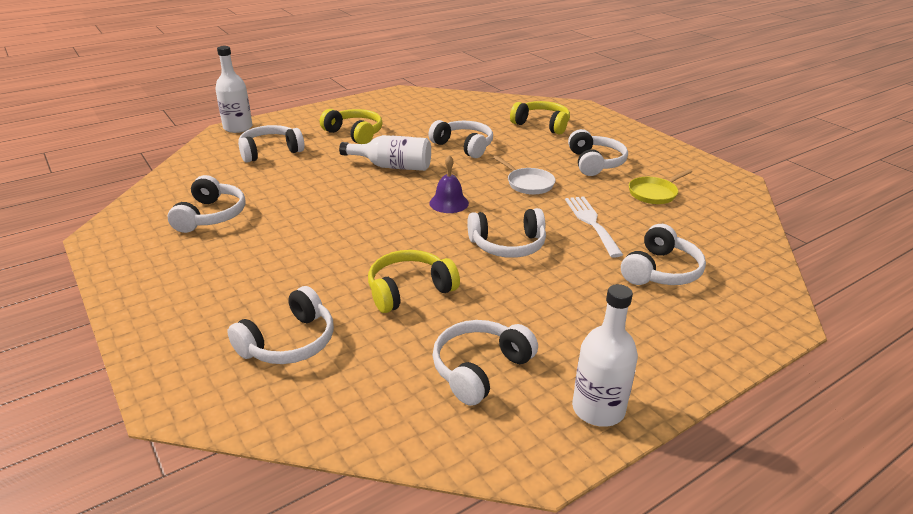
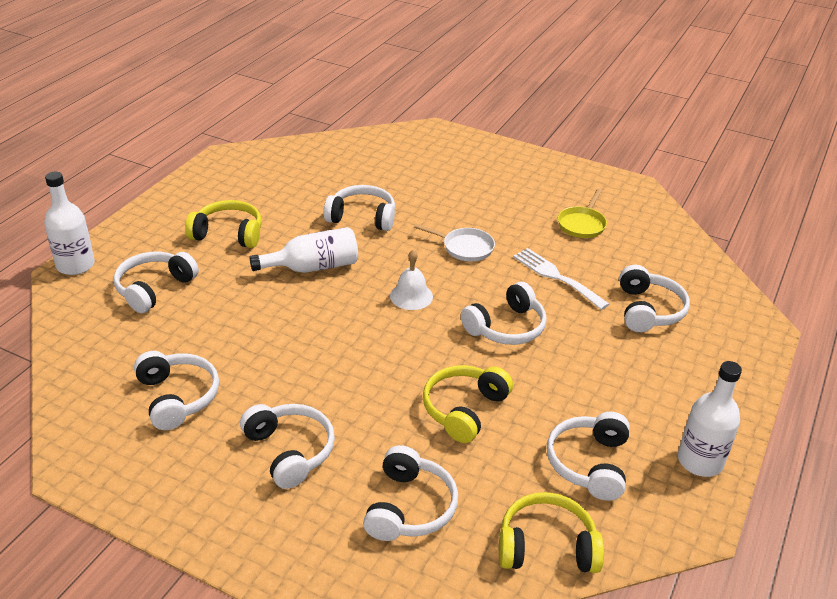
camera: 30 degrees left, 5 degrees up
purple bell [429,155,469,213] -> white bell [390,250,433,310]
yellow headphones [510,101,570,135] -> yellow headphones moved to [499,492,604,573]
white headphones [568,129,628,176] -> white headphones moved to [240,404,335,489]

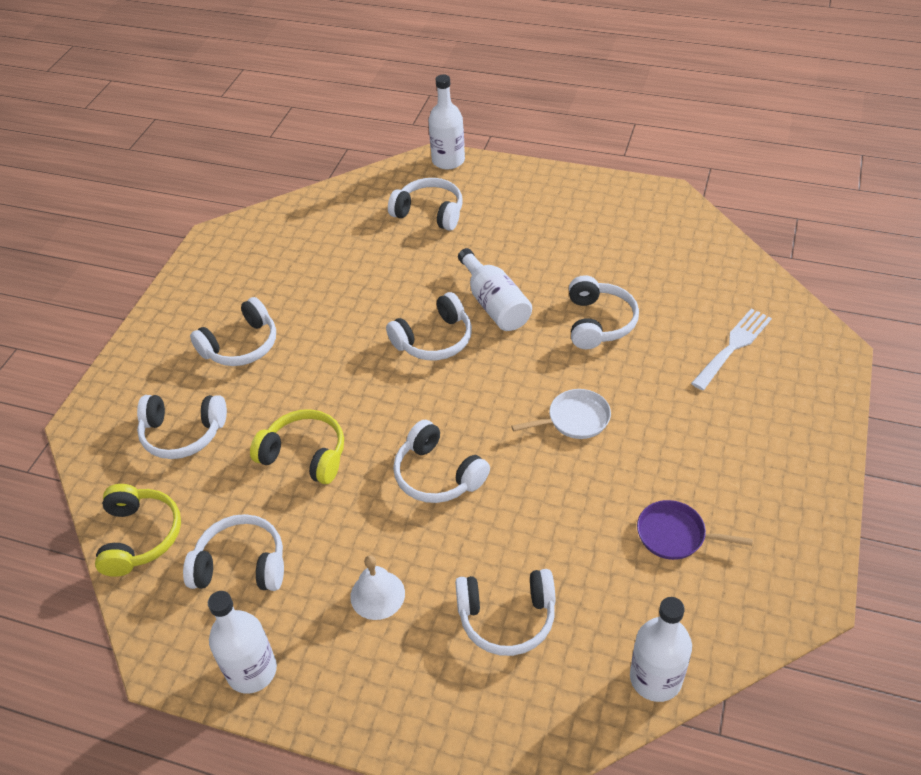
camera: 85 degrees right, 10 degrees up
white headphones [134,351,219,430] -> white headphones moved to [386,292,472,360]
yellow headphones [185,200,262,248] -> none
white bell [390,250,433,310] -> white bell moved to [350,555,405,620]
white pan [414,224,495,261] -> white pan turned 120 degrees counterclockwise [512,389,611,439]
white fork [513,248,609,310] -> white fork moved to [691,308,772,390]
yellow pan [558,189,607,238] -> purple pan [637,500,753,560]
none -> white bottle [630,597,692,702]

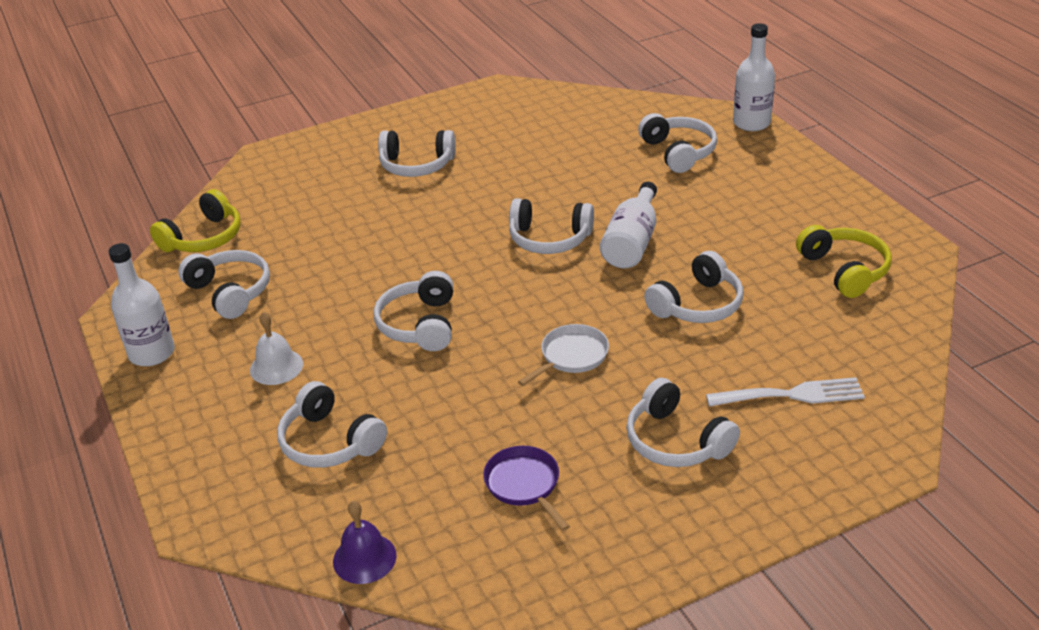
camera: 45 degrees right, 10 degrees down
white headphones [137,395,227,459] -> white headphones moved to [626,378,740,467]
yellow headphones [250,409,344,484] -> yellow headphones moved to [796,225,892,298]
white pan [512,389,611,439] -> white pan turned 75 degrees counterclockwise [518,324,609,386]
white bottle [630,597,692,702] -> purple bell [333,501,397,584]

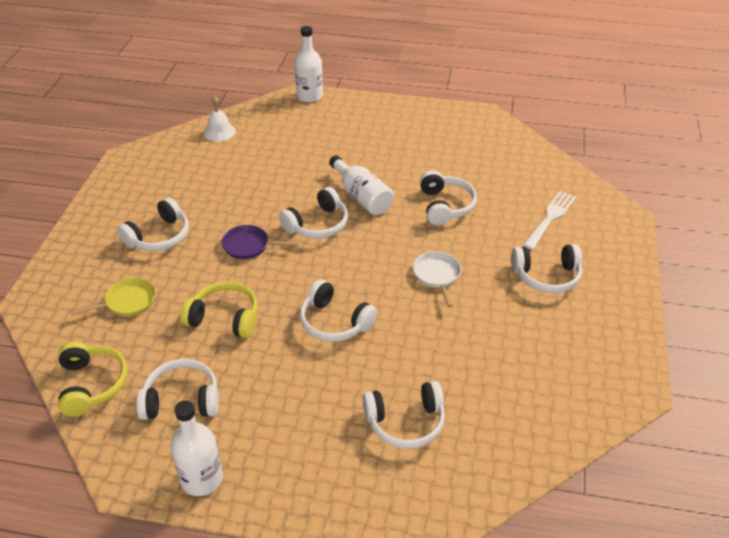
camera: 55 degrees left, 5 degrees up
white bell [250,312,303,385] -> white bell moved to [204,96,236,141]
purple bell [333,501,397,584] -> none
purple pan [483,446,570,531] -> purple pan moved to [221,225,298,259]
white headphones [638,113,717,173] -> none
yellow headphones [796,225,892,298] -> yellow headphones moved to [181,281,258,338]
none -> yellow pan [71,278,156,316]

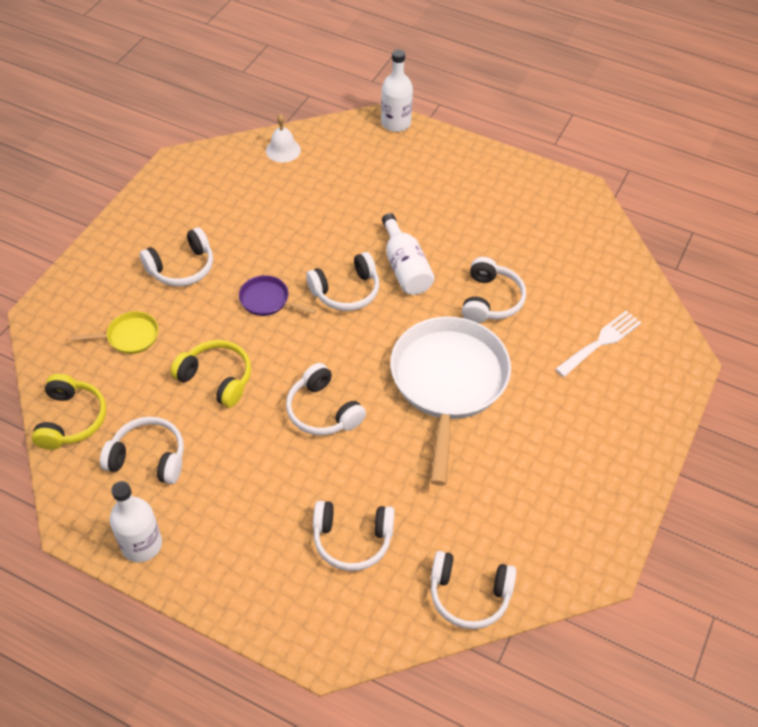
camera: 15 degrees right, 10 degrees up
white pan [413,251,461,307] -> white pan [390,316,511,486], size x2.30
white headphones [511,244,582,293] -> white headphones moved to [431,551,516,629]

